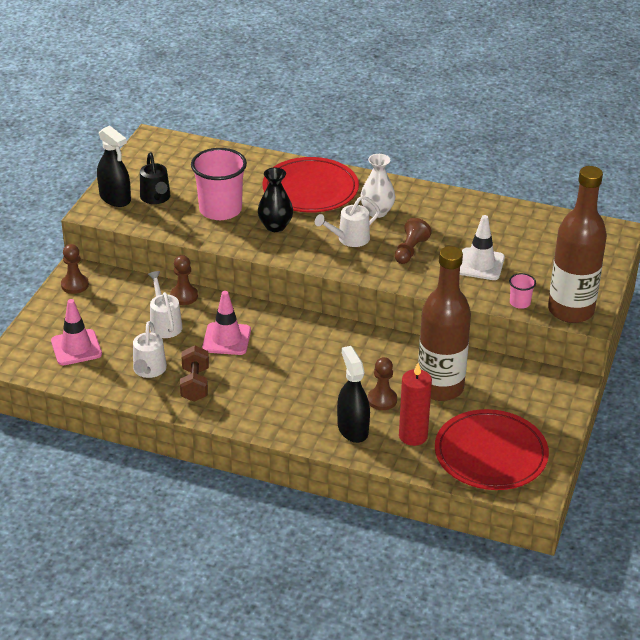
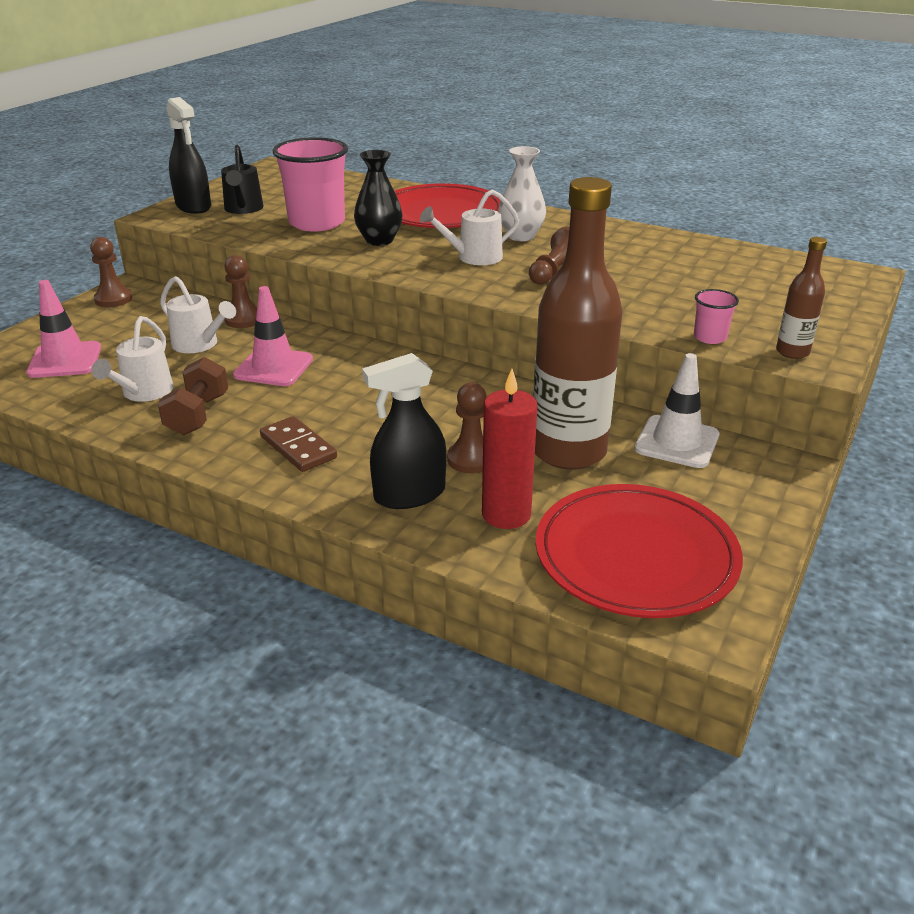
camera: 10 degrees right, 5 degrees down
white watering can [148,271,183,338] -> white watering can turned 135 degrees clockwise [160,276,236,353]
black spray bottle [337,346,370,443] -> black spray bottle turned 105 degrees counterclockwise [362,353,446,509]
white traffic cone [460,215,505,280] -> white traffic cone moved to [634,353,719,468]
brown bottle [548,166,607,323] -> brown bottle [776,237,827,359], size x0.44
none -> brown domino [260,416,337,472]

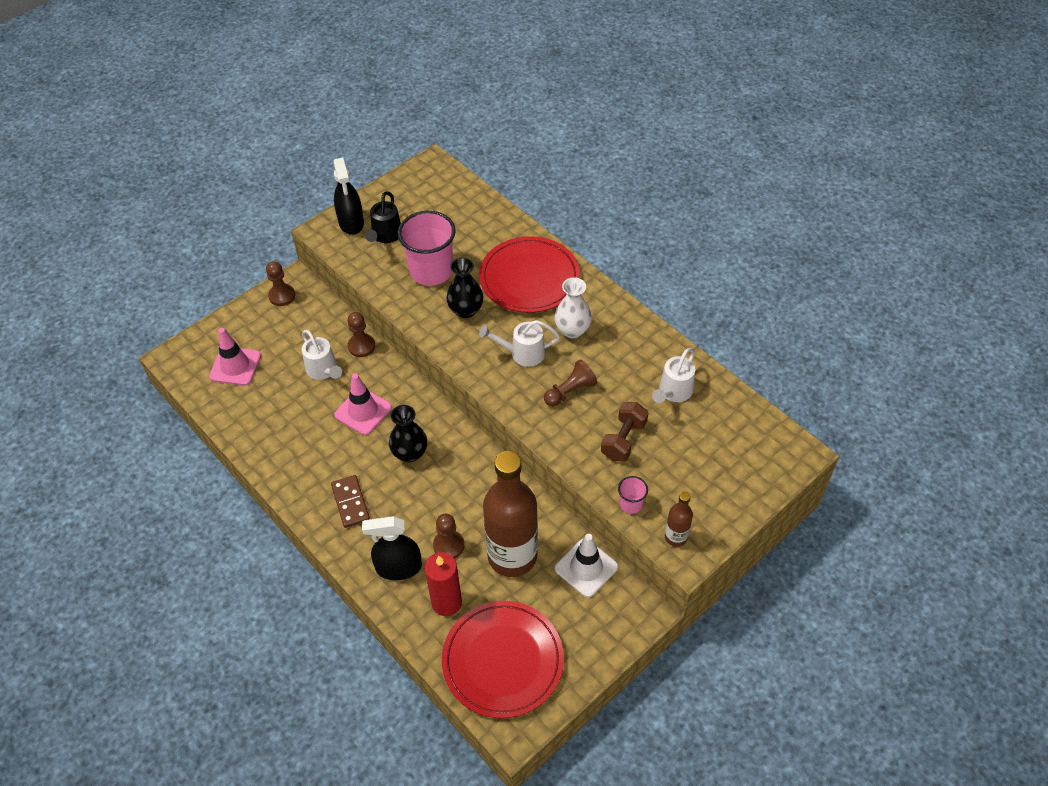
camera: 20 degrees right, 20 degrees up
white watering can [92,316,174,402] -> white watering can moved to [652,348,695,403]
brown dumbbell [158,357,228,435] -> brown dumbbell moved to [601,402,648,462]
none -> black vase [389,405,427,462]

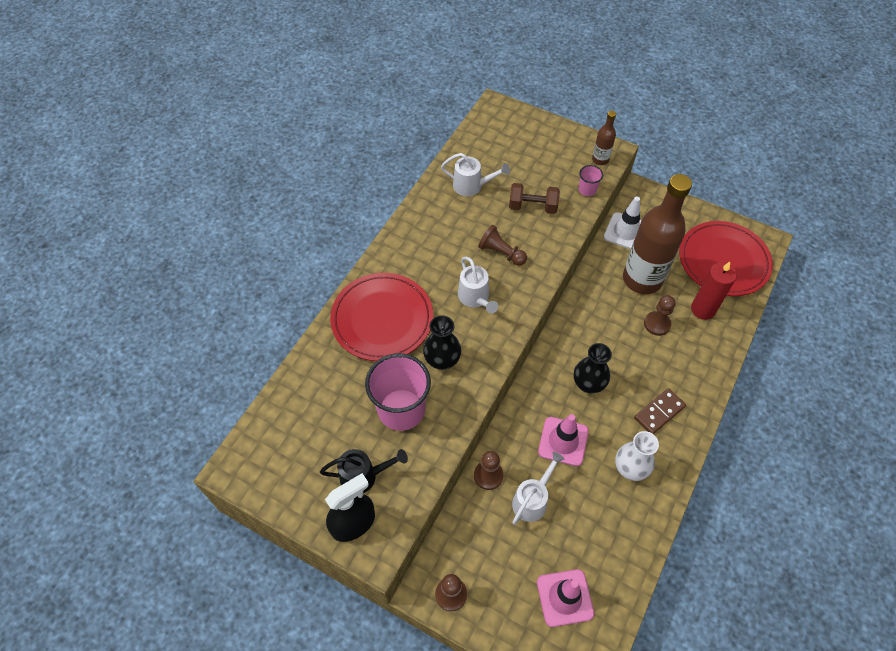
camera: 110 degrees left, 5 degrees up
black spray bottle [362,516,422,580] -> none
white vase [554,277,592,339] -> white vase moved to [615,431,659,481]

